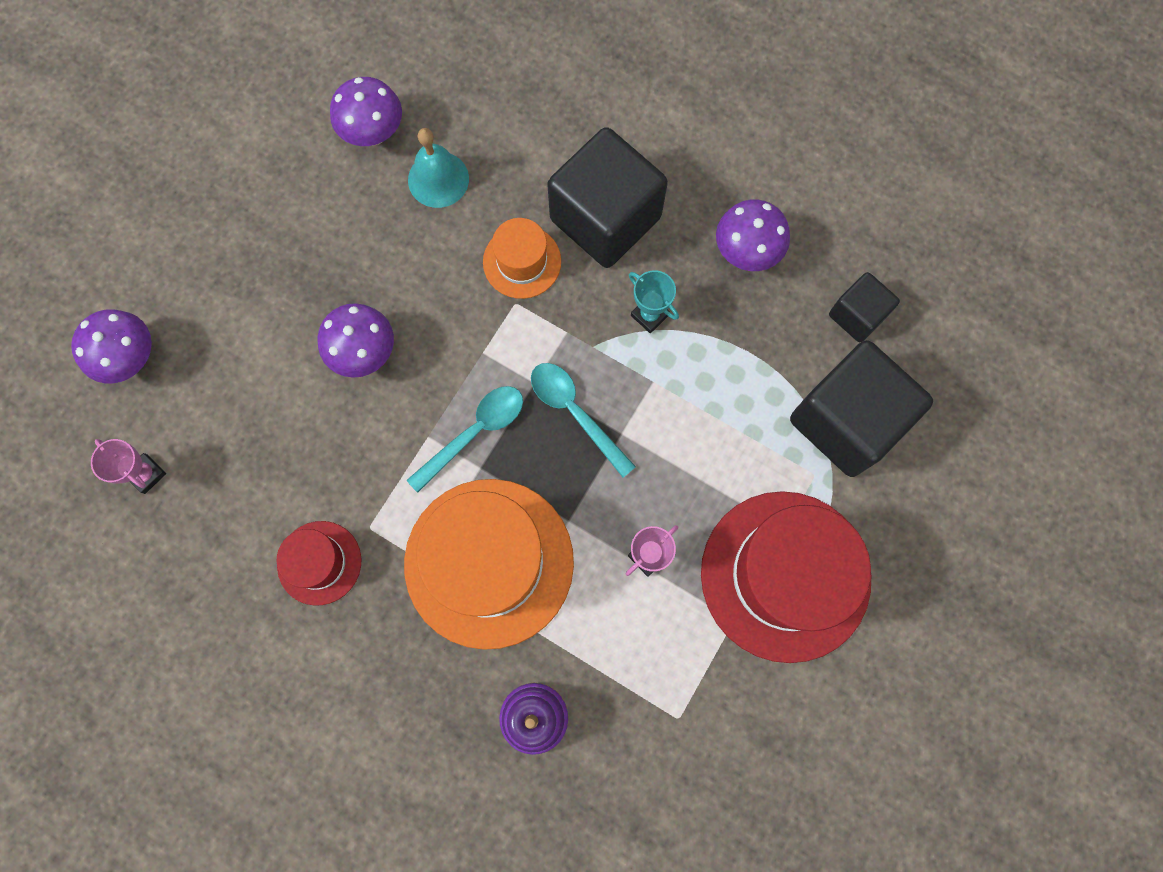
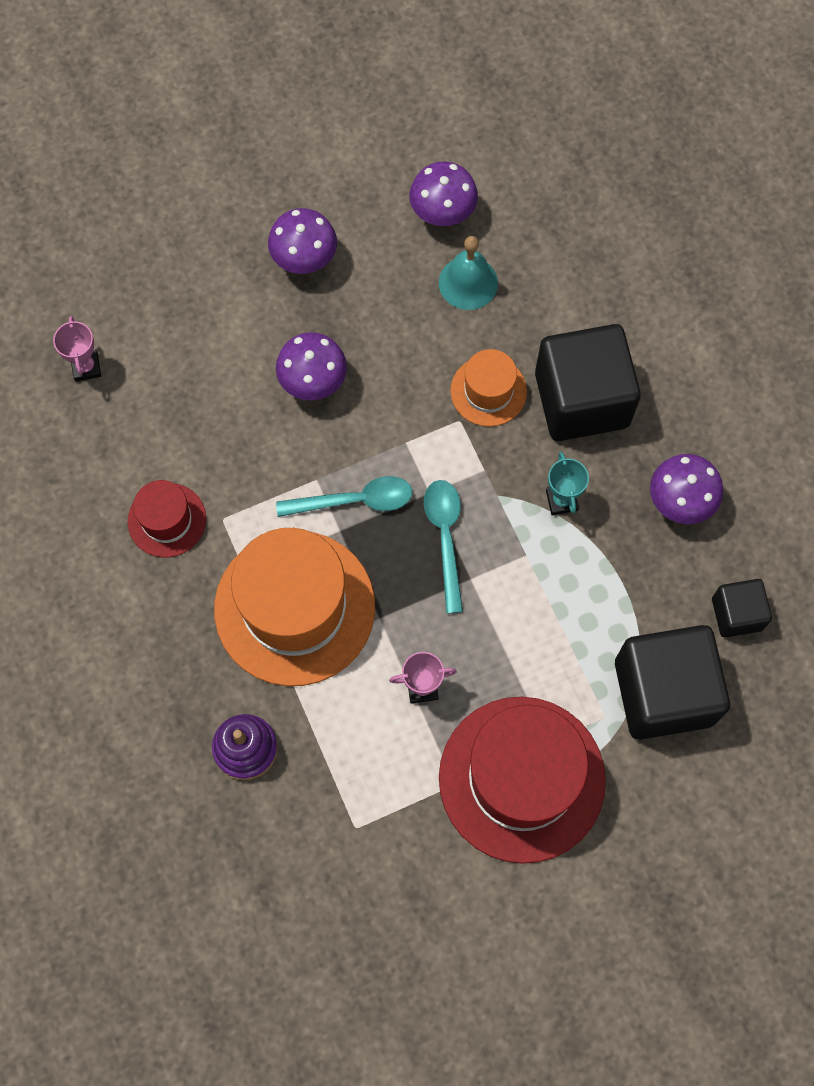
camera: 35 degrees right, 5 degrees down
purple mushroom [71,310,152,383] -> purple mushroom moved to [268,208,337,274]

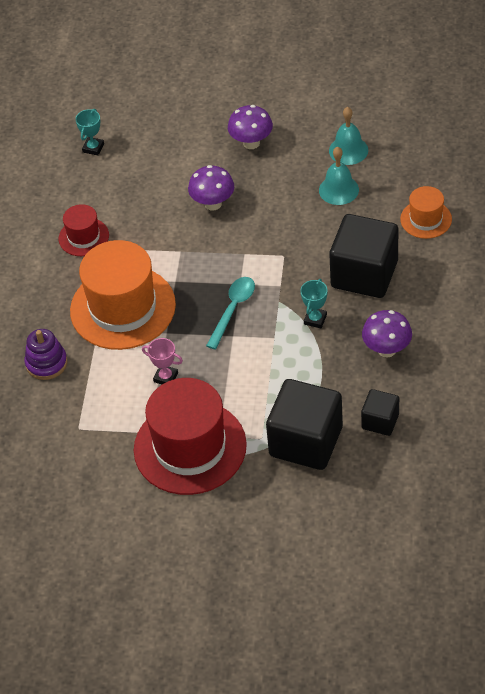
camera: 35 degrees right, 20 degrees down
pink trophy [53,316,101,382] -> turquoise trophy [75,109,104,155]
turquoise spoon [276,476,413,517] -> none
purple mushroom [409,161,478,226] -> turquoise bell [329,107,368,165]
orange hat [450,349,527,427] -> orange hat moved to [400,186,452,239]

